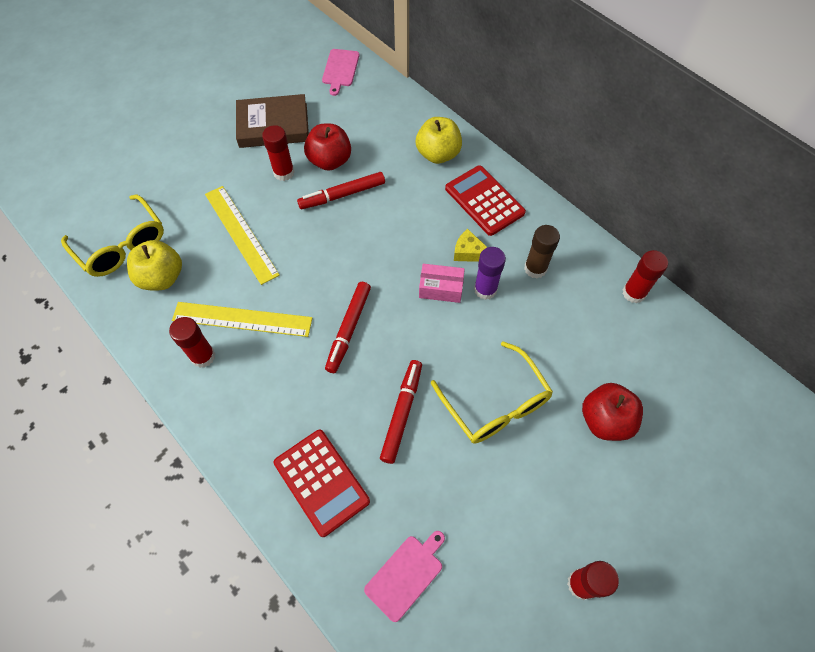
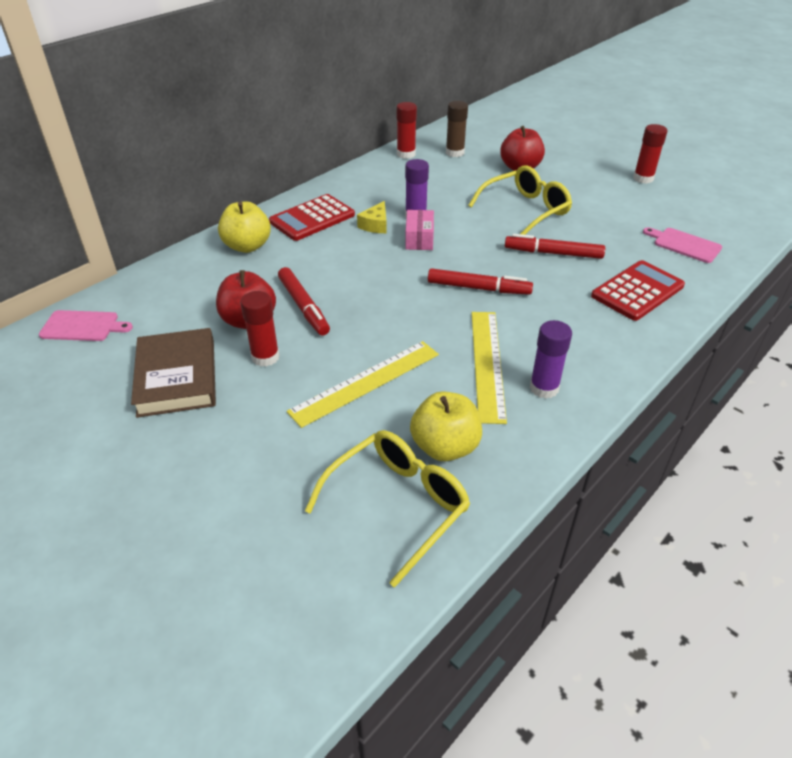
camera: 95 degrees left, 20 degrees down
red glue stick [169,317,215,368] -> purple glue stick [530,320,572,399]
brown glue stick [524,225,560,278] -> brown glue stick moved to [446,101,468,157]

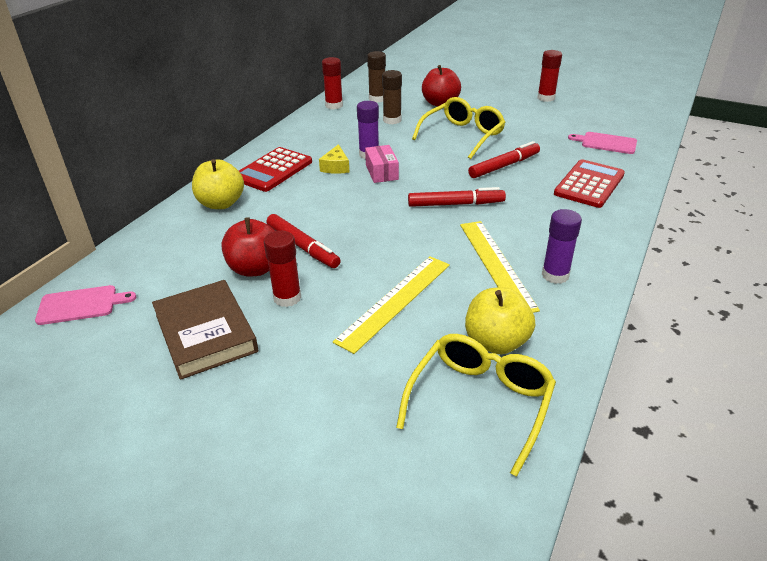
camera: 15 degrees left, 5 degrees down
red marker [505,234,605,259] -> red marker turned 150 degrees clockwise [468,141,540,178]
none -> brown glue stick [382,70,402,124]

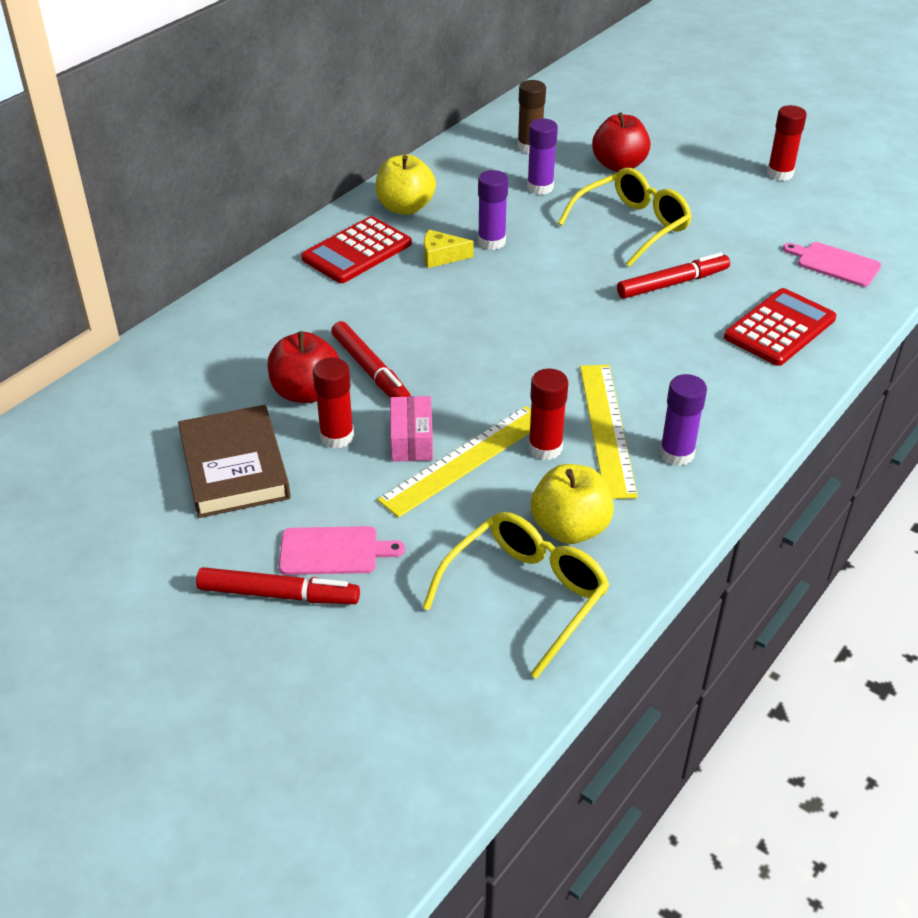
camera: 10 degrees right, 5 degrees up
pink cutting board [35,285,136,325] -> pink cutting board moved to [279,526,405,575]
yellow apple [192,159,244,209] -> yellow apple moved to [376,154,436,215]
yellow cheese [319,144,349,174] -> yellow cheese turned 75 degrees clockwise [424,230,474,268]
red glue stick [322,57,343,109] -> red glue stick moved to [528,369,568,460]
pink box [365,145,399,183] -> pink box moved to [390,396,433,462]
brown glue stick [382,70,402,124] -> purple glue stick [527,118,558,195]
red marker [408,187,506,207] -> red marker moved to [196,567,360,604]

